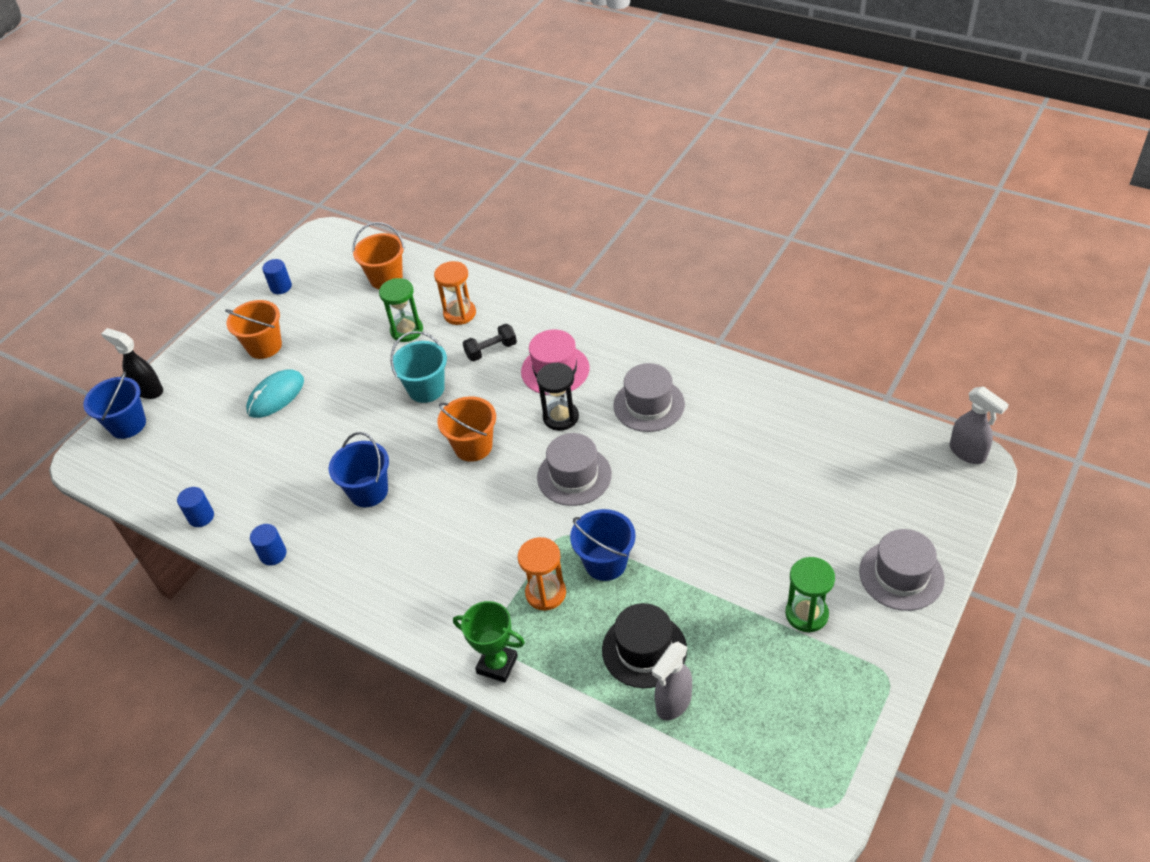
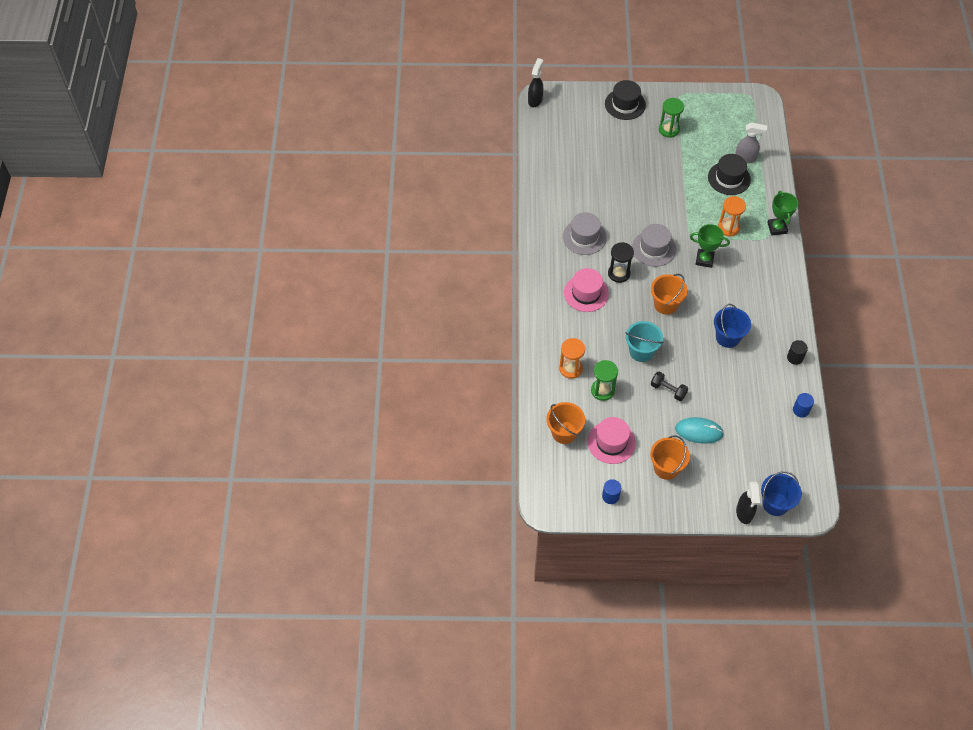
camera: 125 degrees left, 10 degrees up
blue cylinder [250,524,286,565] -> black cylinder [787,340,808,365]
black dumbbell [463,324,517,361] -> black dumbbell moved to [651,372,688,401]
blue bucket [570,509,636,581] -> none
grey hat [859,529,945,611] -> black hat [605,80,646,120]
grey spray bottle [950,386,1009,464] -> black spray bottle [528,58,543,107]
none -> pink hat [588,417,636,464]
none -> green trophy [690,224,730,268]

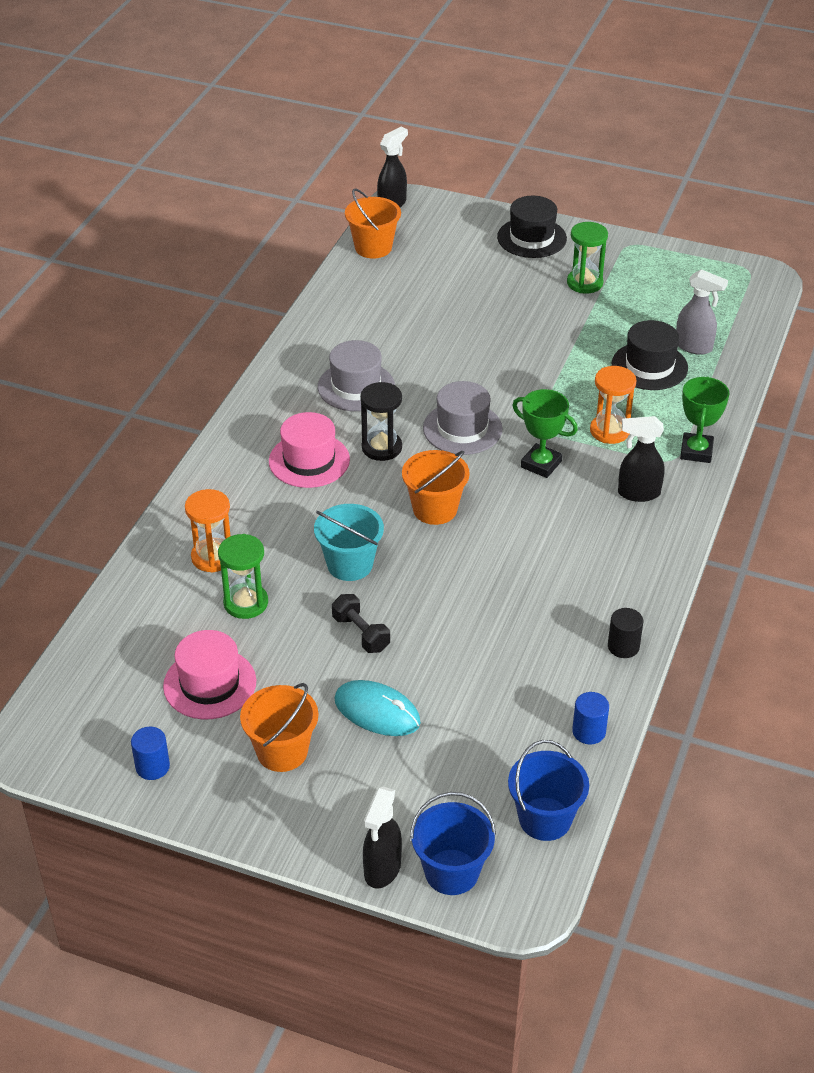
camera: 20 degrees right, 15 degrees down
orange bucket [546,402,585,444] -> orange bucket moved to [345,189,401,258]
blue bucket [714,304,751,348] -> blue bucket moved to [508,740,589,841]
none -> black spray bottle [618,416,665,502]

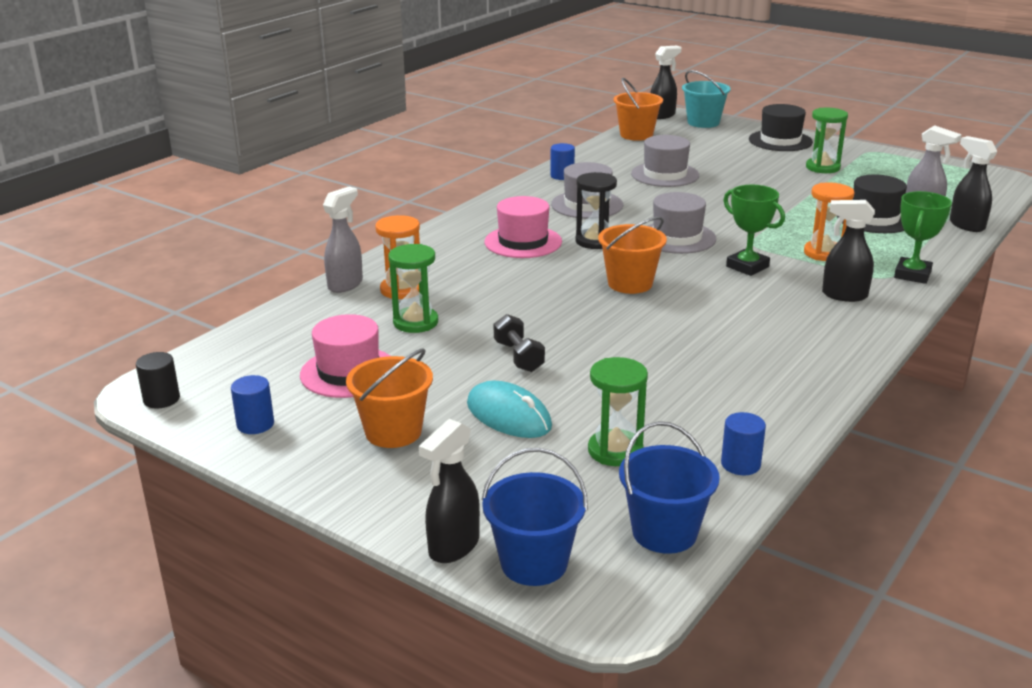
camera: 15 degrees right, 15 degrees down
turquoise bucket [314,504,384,581] -> turquoise bucket moved to [682,70,731,128]
black cylinder [608,608,643,658] -> black cylinder moved to [136,352,180,409]
none -> grey spray bottle [323,187,363,293]
none -> blue cylinder [550,143,575,180]
none -> green hourglass [588,357,648,466]
none -> grey hat [631,135,699,187]
none -> black spray bottle [950,136,998,232]

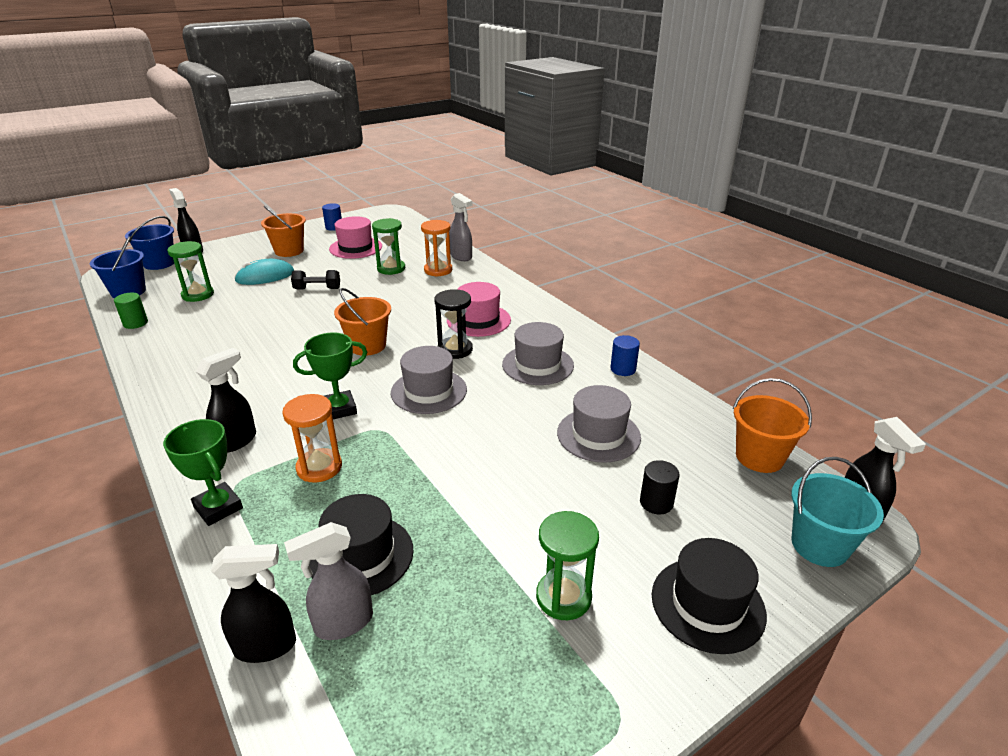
camera: 110 degrees right, 5 degrees up
black cylinder [136,352,180,409] -> black cylinder moved to [640,460,680,514]
blue cylinder [721,412,766,475] -> green cylinder [114,293,148,329]

